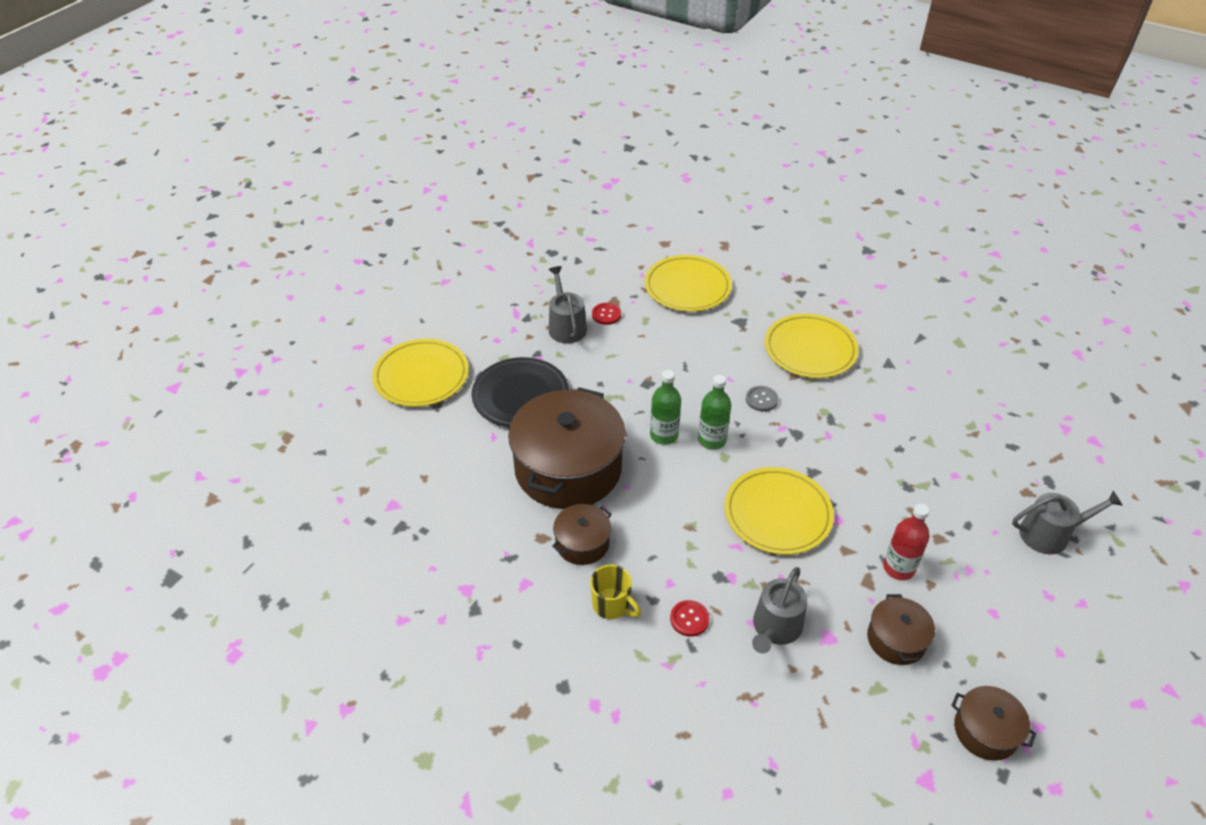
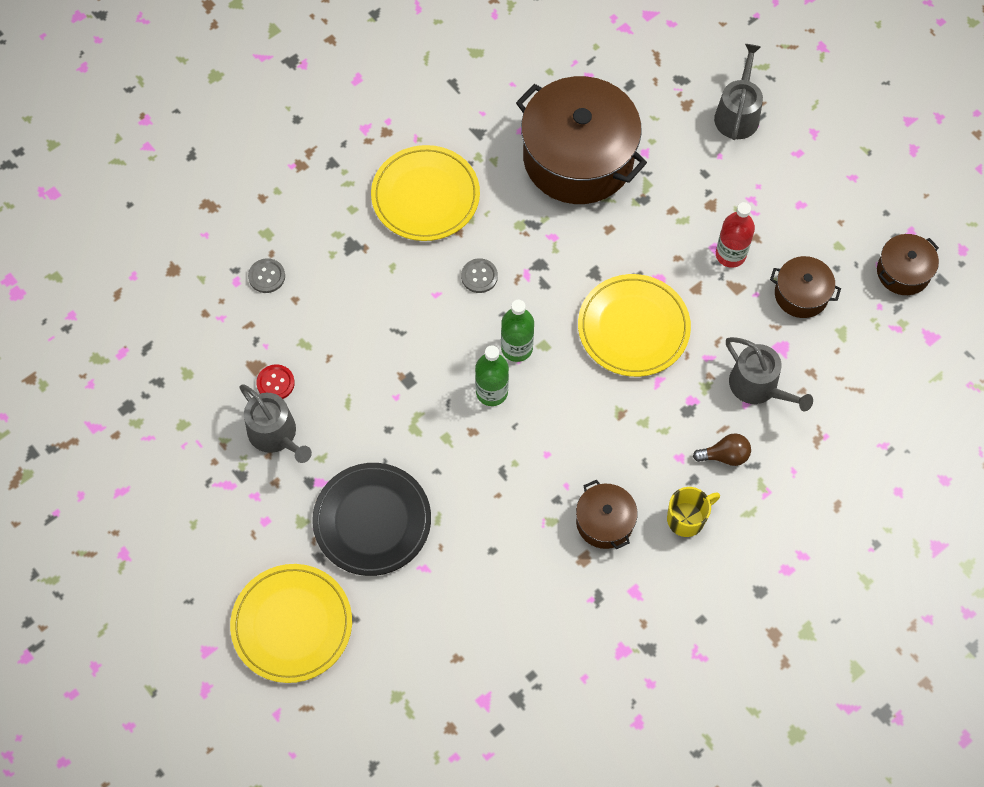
camera: 70 degrees left, 20 degrees up
brown pot [508,387,626,509] -> brown pot moved to [516,76,647,204]
grey watering can [549,266,587,343] -> grey watering can turned 135 degrees counterclockwise [239,384,312,463]
yellow plate [645,255,732,312] -> grey button [248,258,285,293]
red button [670,600,709,637] -> brown light bulb [693,433,751,466]

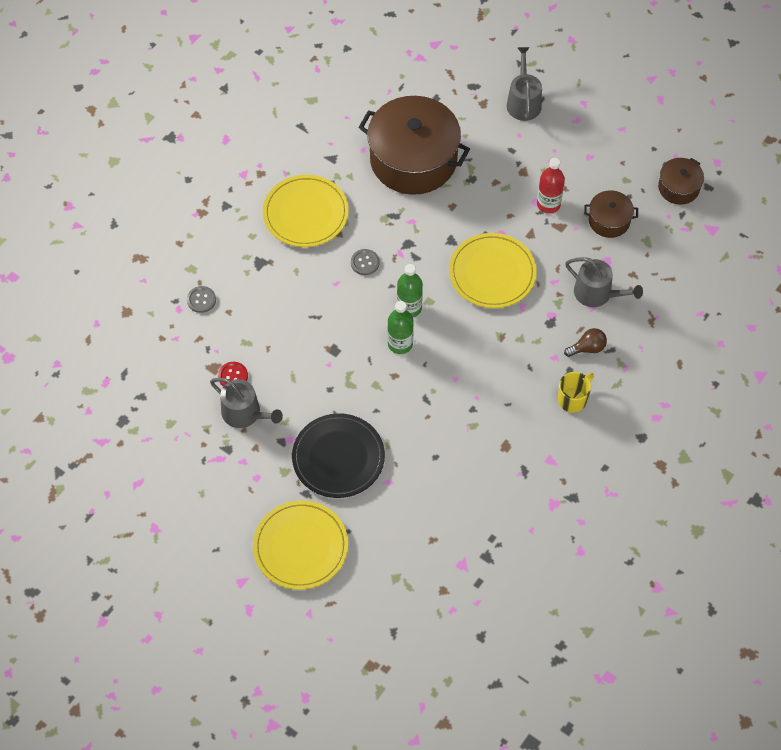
camera: 15 degrees left, 5 degrees down
brown pot [576,480,638,549] -> none

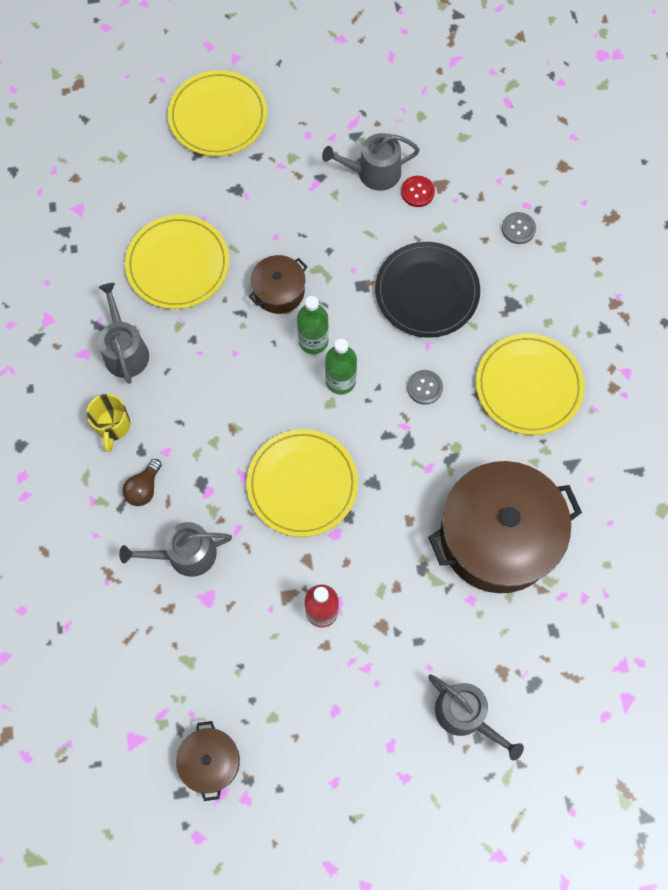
camera: 135 degrees right, 10 degrees up
black plate [292,413,385,498] -> black plate moved to [375,242,480,338]
brown pot [584,190,638,238] -> brown pot moved to [249,255,307,314]
none -> grey watering can [98,283,149,384]
none -> yellow plate [125,215,229,309]

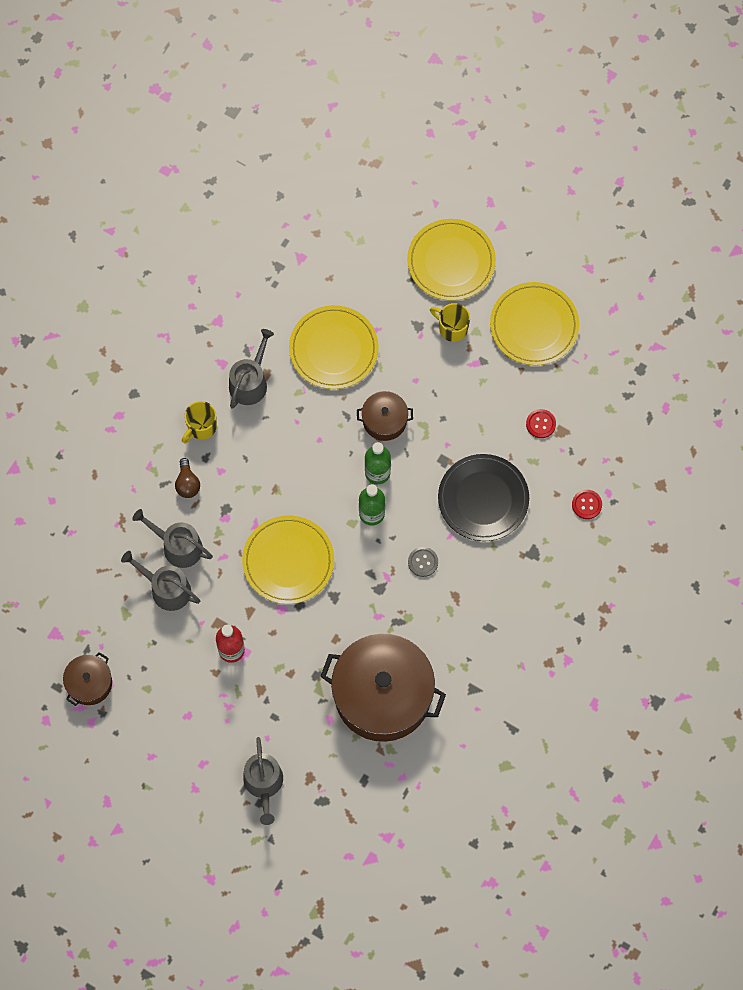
camera: 40 degrees right, 0 degrees up
brown light bulb [123,459,162,506] -> brown light bulb turned 75 degrees counterclockwise [175,458,200,498]
grey watering can [322,133,420,191] -> grey watering can moved to [121,551,200,611]
yellow plate [476,334,585,435] -> yellow plate moved to [490,282,579,365]
grey button [502,212,536,244] -> red button [572,490,602,519]
none -> yellow mug [430,303,470,342]

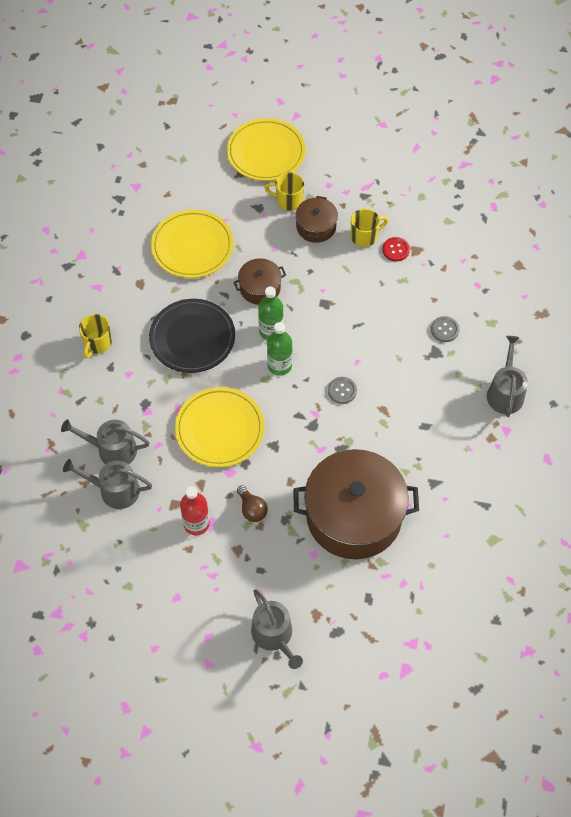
camera: 20 degrees left, 10 degrees down
brown pot [63,652,112,706] -> brown pot moved to [295,196,338,243]
brown light bulb [175,458,200,498] -> brown light bulb moved to [237,485,268,522]
grey watering can [229,329,274,409] -> grey watering can moved to [487,336,528,417]
black plate [438,454,529,541] -> black plate moved to [149,299,235,373]
yellow plate [490,282,579,365] -> none
red button [572,490,602,519] -> none
none -> yellow mug [351,209,388,247]
none -> grey button [431,316,460,342]

